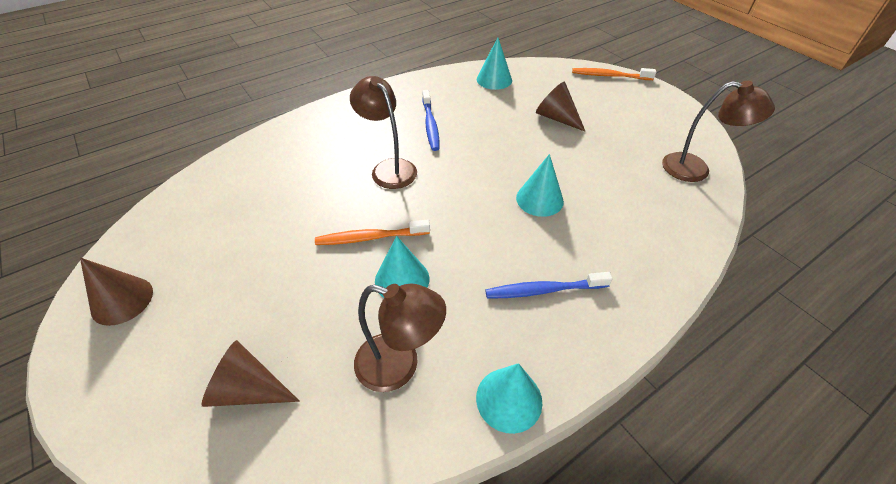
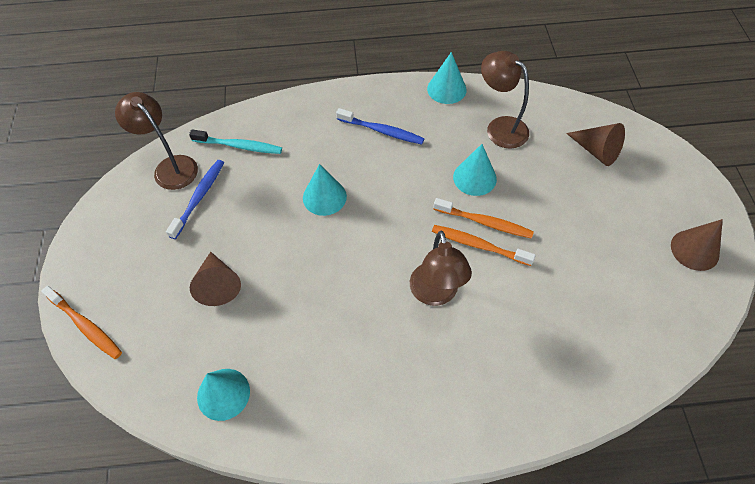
camera: 150 degrees left, 10 degrees up
blue toothbrush [422,90,439,151] -> blue toothbrush moved to [166,160,224,239]
none -> turquoise toothbrush [189,130,282,154]
none -> orange toothbrush [432,225,536,266]

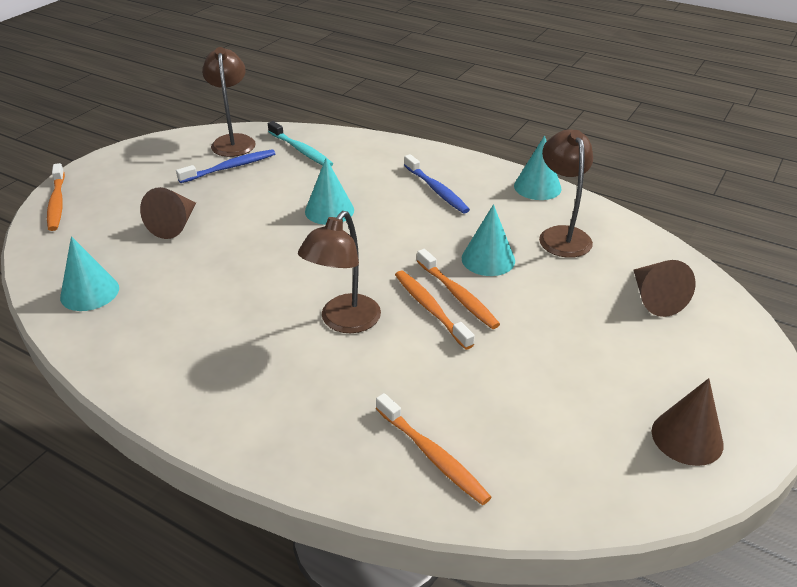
camera: 35 degrees right, 20 degrees down
none -> orange toothbrush [376,393,491,505]

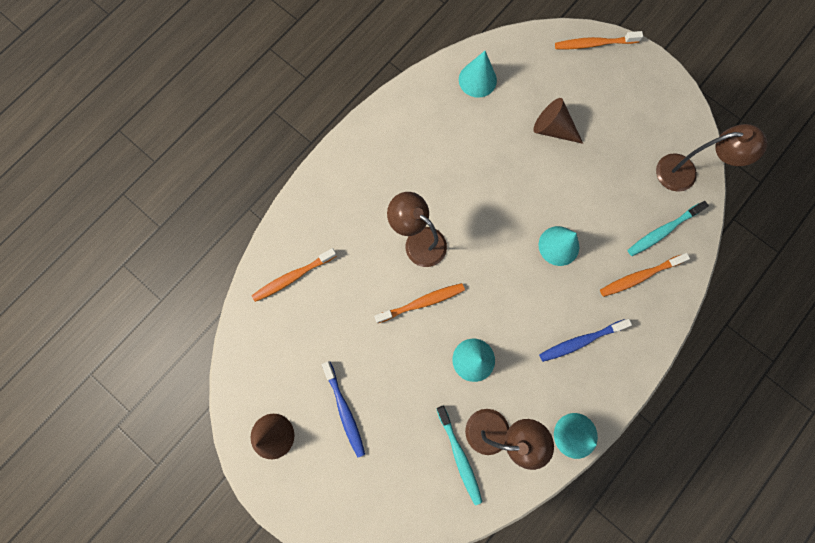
camera: 100 degrees right, 40 degrees up
blue toothbrush [176,149,275,183] -> blue toothbrush moved to [322,361,365,457]
orange toothbrush [417,249,500,329] -> orange toothbrush moved to [600,253,690,297]
brown cone [634,260,696,317] -> none
none -> turquoise toothbrush [436,405,482,505]

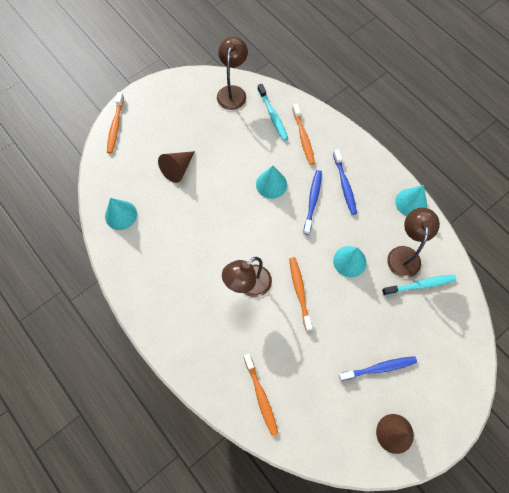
camera: 80 degrees left, 10 degrees down
none -> blue toothbrush [303,170,322,235]

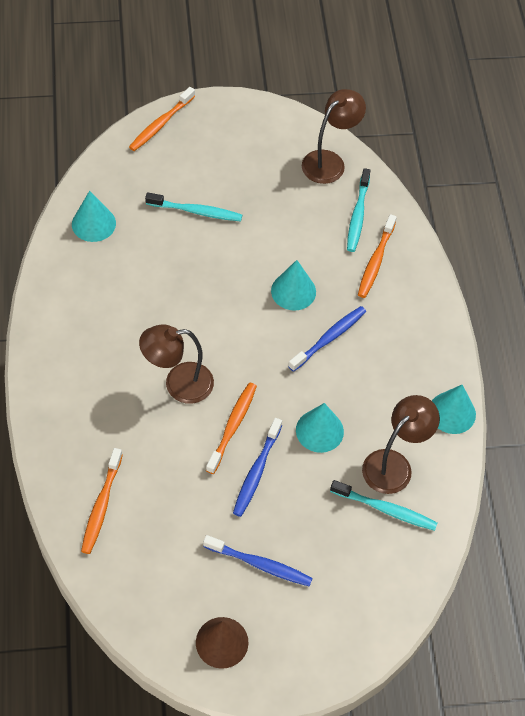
camera: 30 degrees right, 10 degrees down
brown cone [158,151,195,183] -> turquoise toothbrush [145,192,242,221]
blue toothbrush [333,149,357,215] -> blue toothbrush moved to [233,418,282,517]

